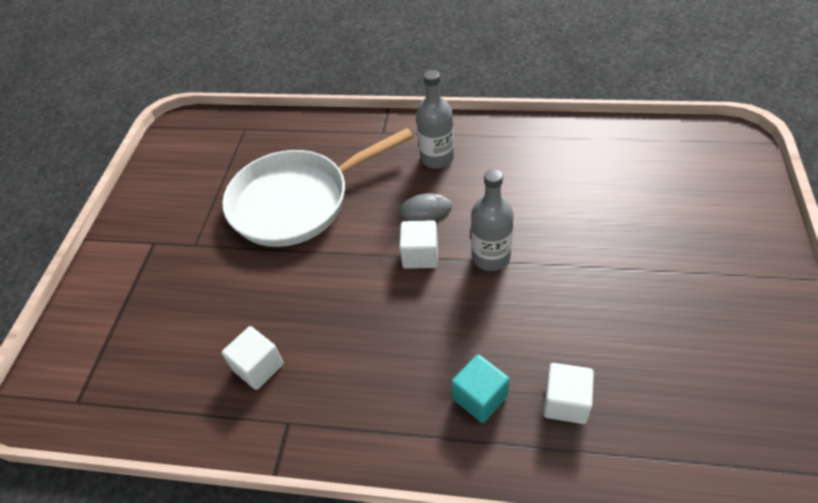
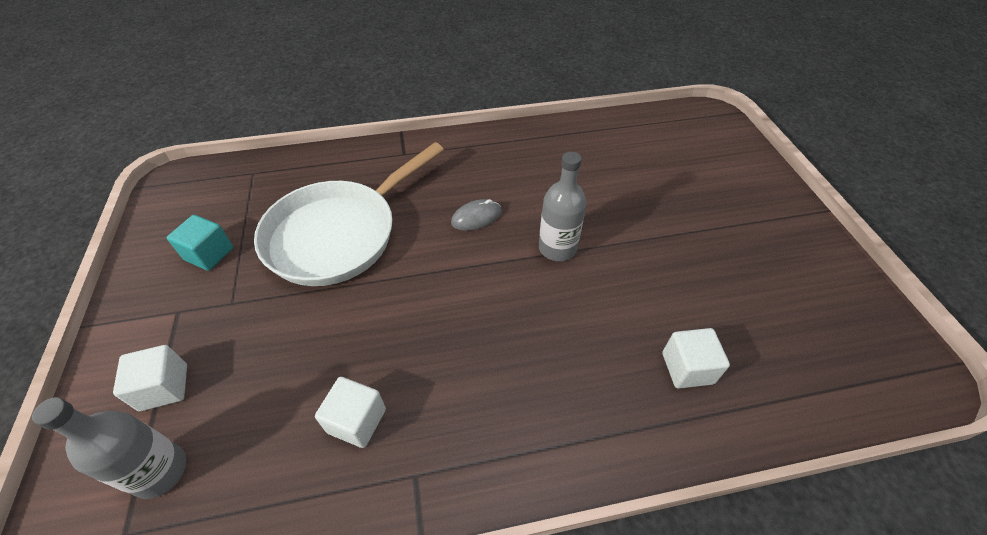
camera: 25 degrees left, 0 degrees up
white cube [399,220,438,269] -> white cube moved to [113,345,187,411]
grey bottle [416,70,454,169] -> grey bottle moved to [32,397,187,499]
turquoise cube [451,354,510,423] -> turquoise cube moved to [167,215,233,271]

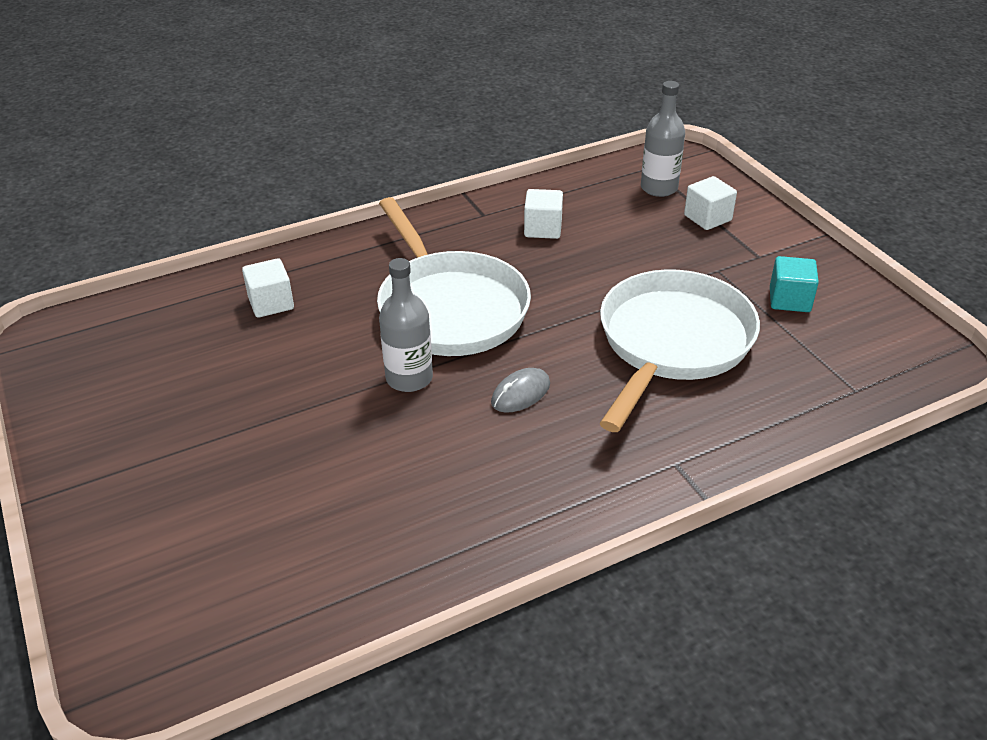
camera: 165 degrees right, 10 degrees down
none -> white pan [377,197,531,356]

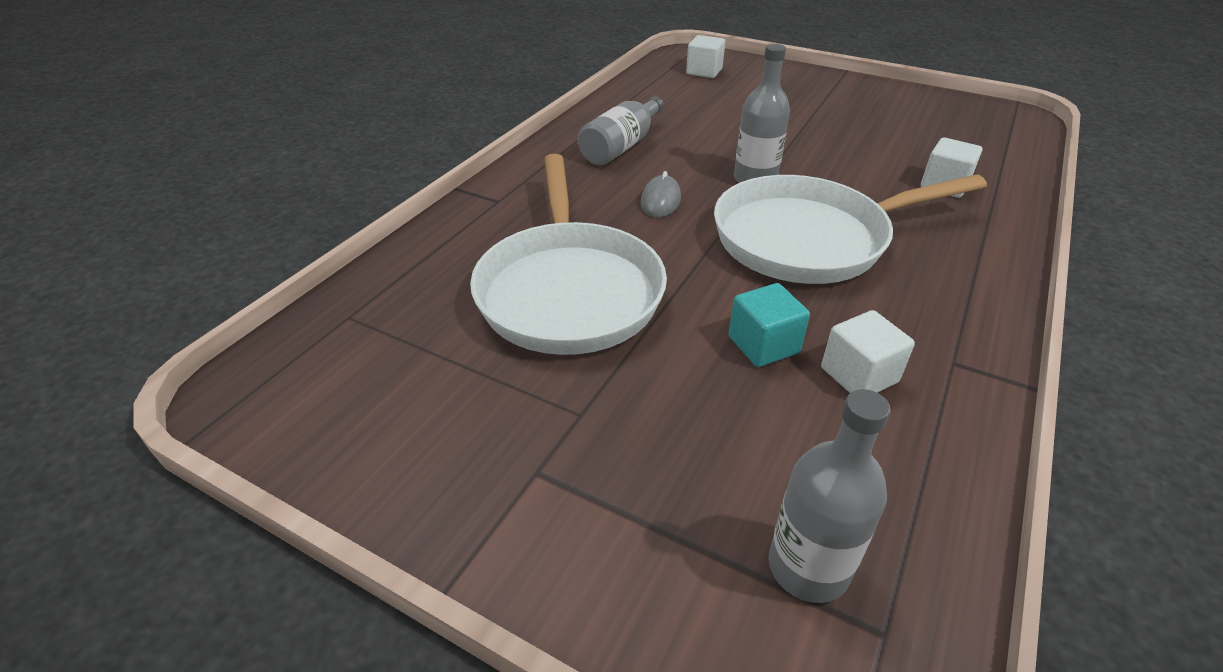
camera: 145 degrees right, 0 degrees up
white pan [377,197,531,356] -> white pan turned 45 degrees counterclockwise [714,174,987,284]
white cube [684,176,737,230] -> white cube moved to [686,35,725,78]
turquoise cube [770,256,819,312] -> turquoise cube moved to [728,283,810,367]
none -> grey bottle [578,96,664,165]

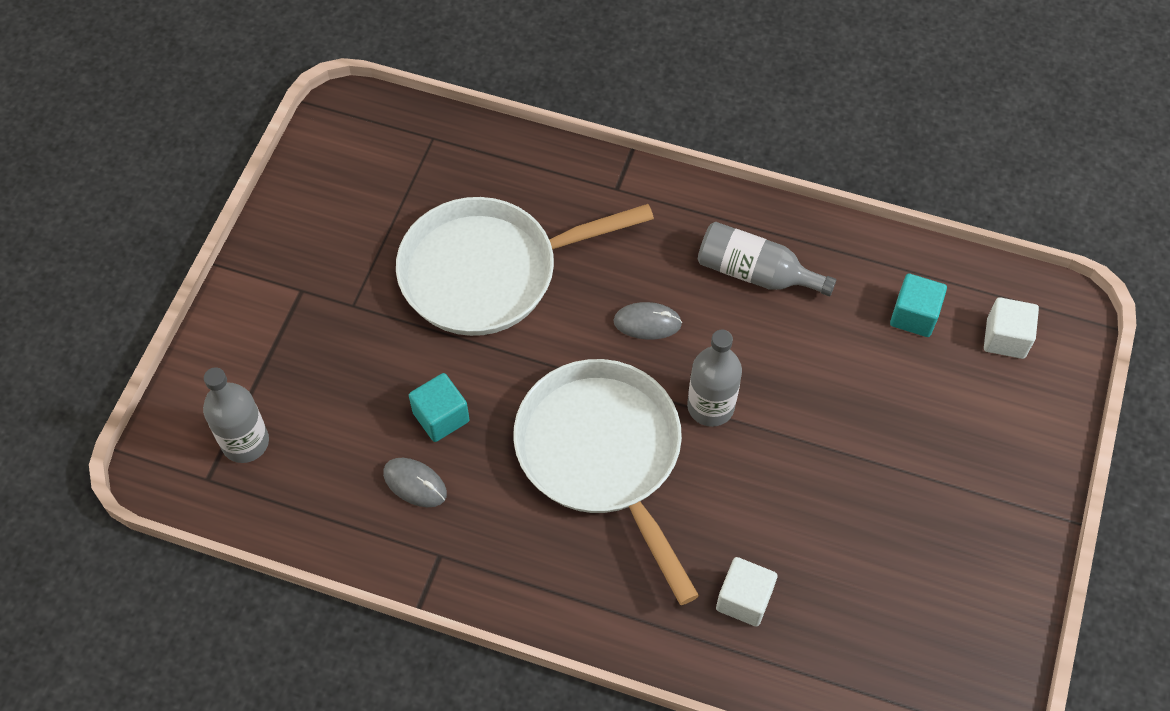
camera: 80 degrees right, 20 degrees up
white cube [821,310,915,393] -> grey mouse [383,458,447,507]
none -> turquoise cube [890,274,947,337]

